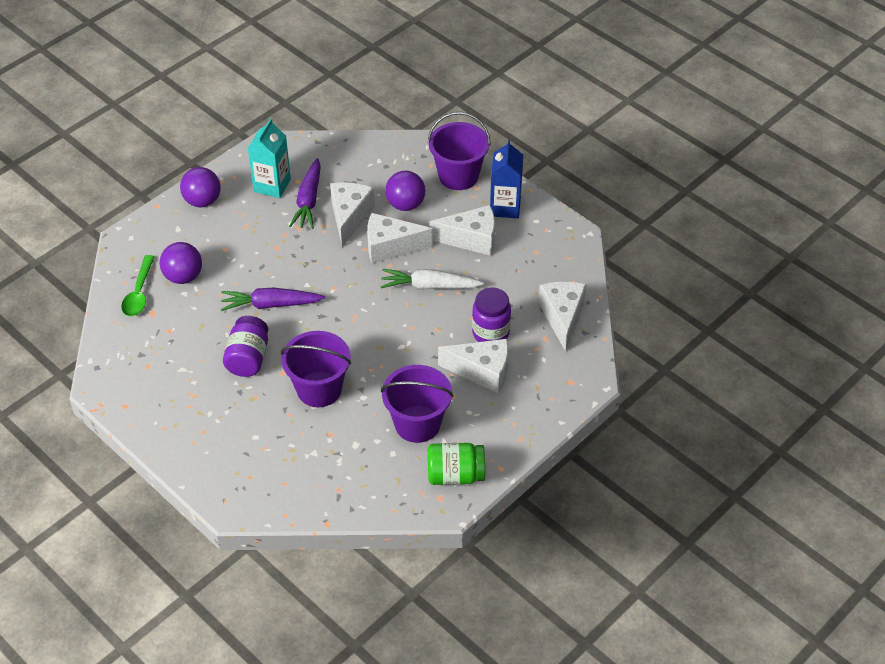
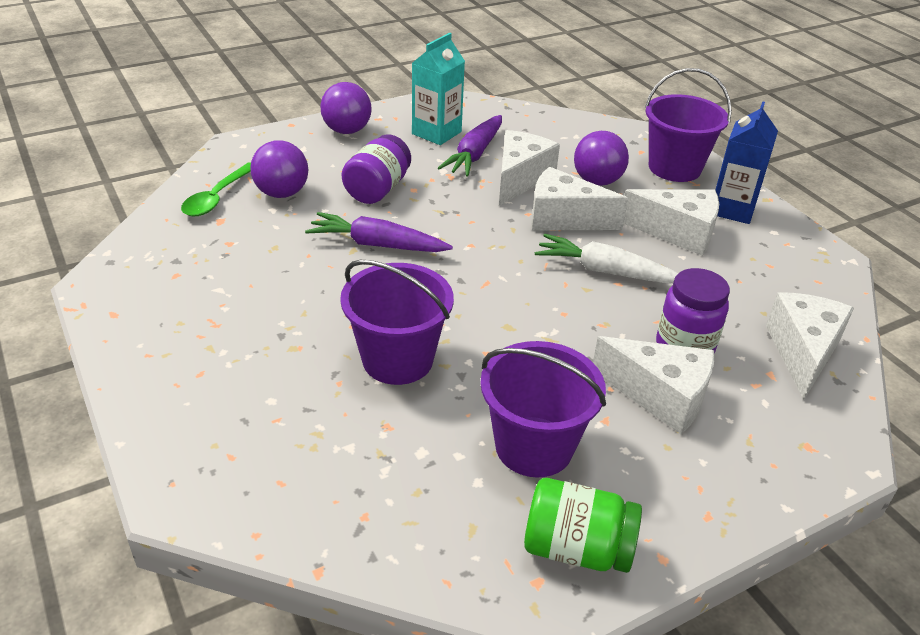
camera: 15 degrees right, 10 degrees down
purple jar [223,316,268,377] -> purple jar moved to [342,135,411,204]

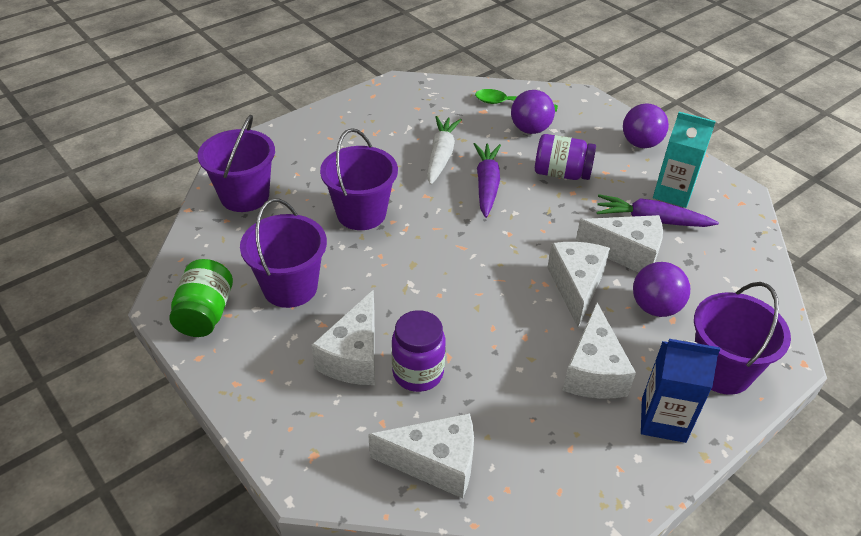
camera: 80 degrees right, 5 degrees up
white carrot [535,234,678,284] -> white carrot moved to [427,116,462,185]
none -> purple bucket [198,115,275,212]

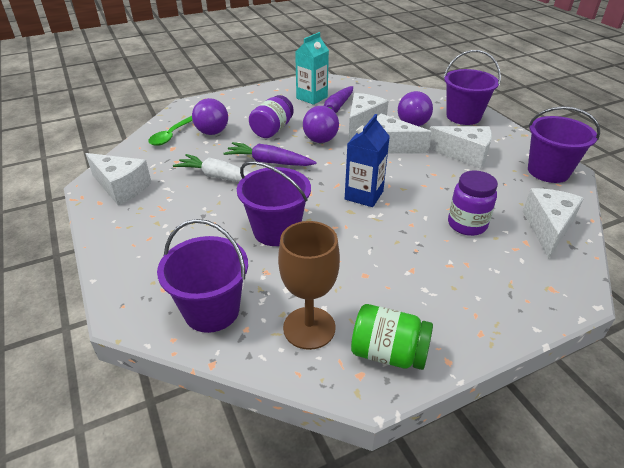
camera: 75 degrees left, 5 degrees down
purple bucket [240,199,327,308] -> purple bucket moved to [528,106,600,183]
white cheese [311,290,375,385] -> white cheese moved to [85,153,152,205]
purple ball [623,103,669,148] -> purple ball moved to [303,106,339,143]
blue carton [641,339,720,443] -> blue carton moved to [345,114,390,207]
none -> brown goblet [278,221,340,350]

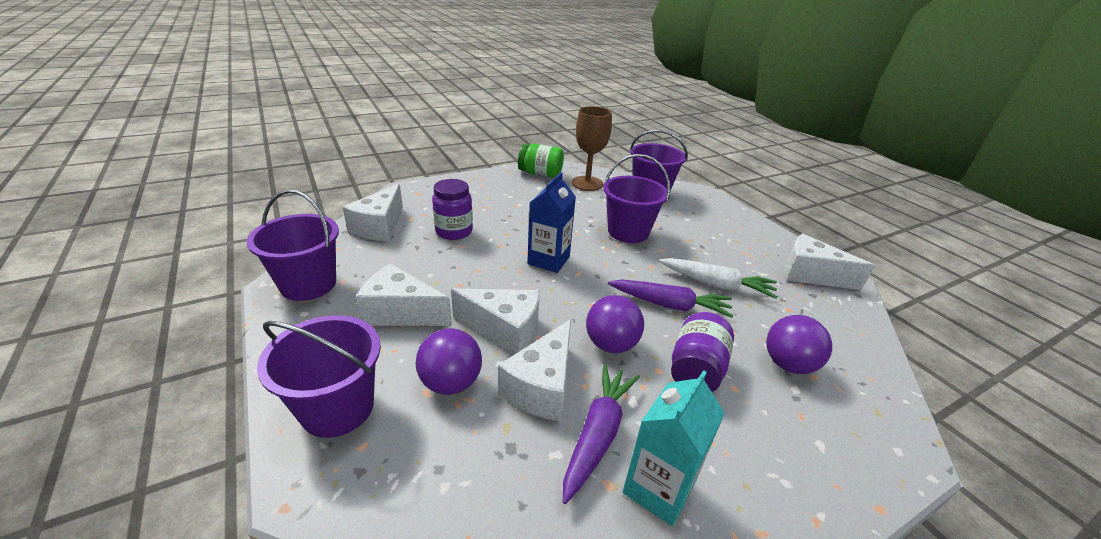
camera: 175 degrees right, 5 degrees down
green spoon [148,116,193,146] -> none

